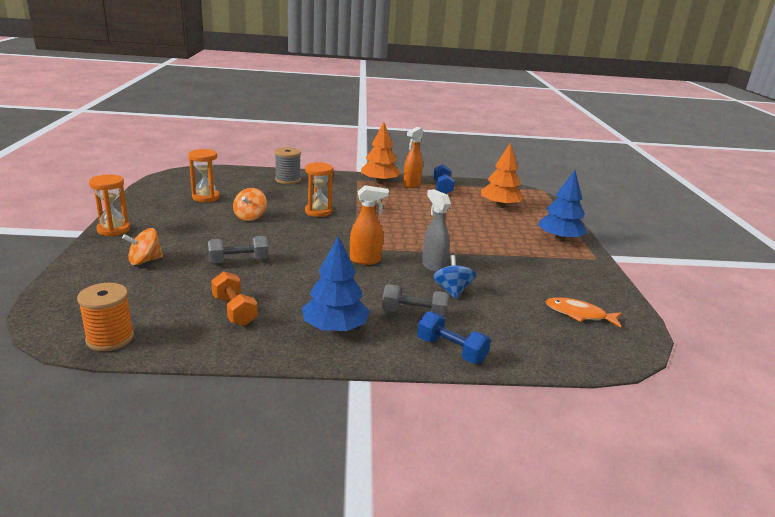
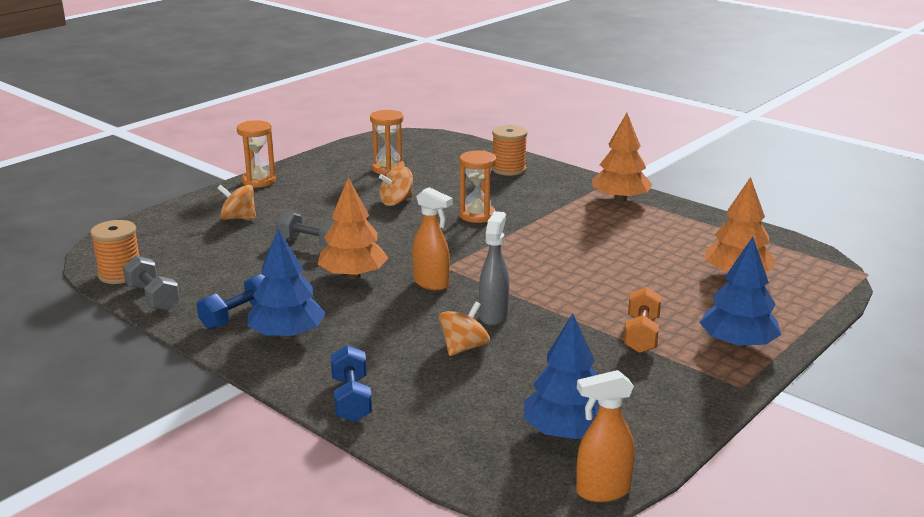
camera: 45 degrees right, 0 degrees up
orange dumbbell [211,271,258,326] -> orange dumbbell moved to [624,287,661,353]
grey spool [275,147,301,184] -> orange spool [492,125,527,176]
grey dumbbell [382,284,449,318] -> grey dumbbell moved to [123,256,180,311]
orange spray bottle [403,127,424,188] -> orange spray bottle moved to [576,370,635,502]
blue dumbbell [433,164,454,194] -> blue dumbbell moved to [197,274,265,329]
blue spinning top [433,255,476,299] -> orange spinning top [439,301,490,356]
orange fish [546,297,622,328] -> blue tree [524,313,599,439]
none -> orange tree [318,178,388,279]

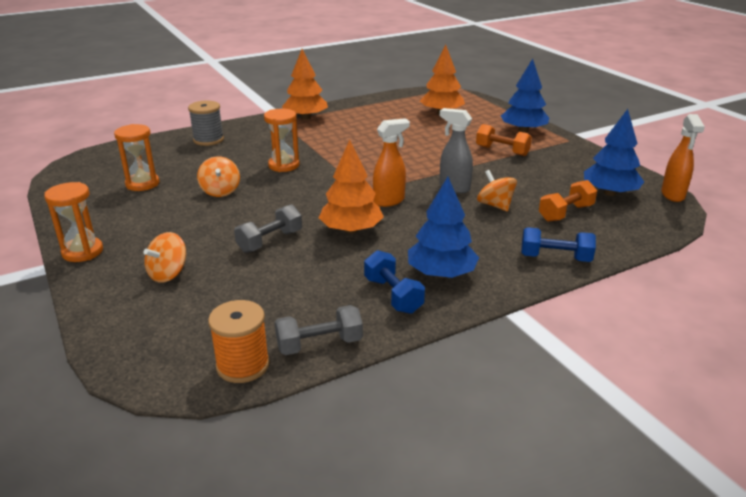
camera: 70 degrees left, 5 degrees up
orange spool [492,125,527,176] -> grey spool [188,101,224,146]
none -> orange dumbbell [539,180,597,222]

